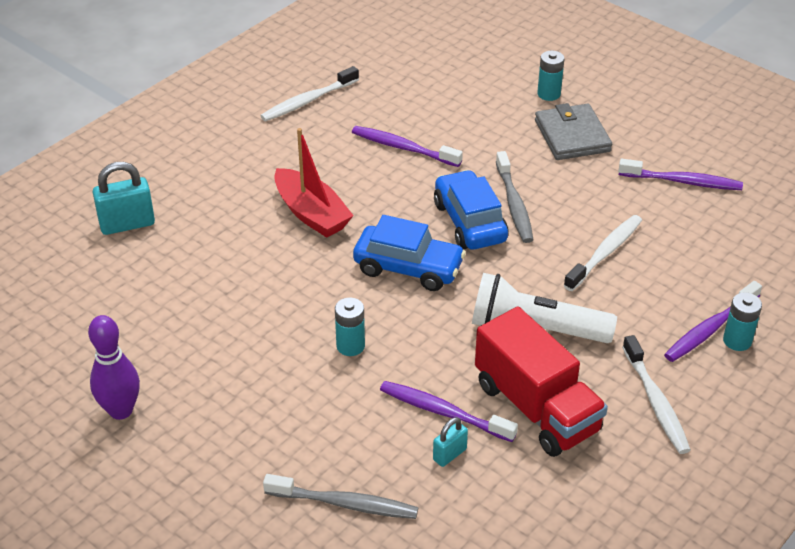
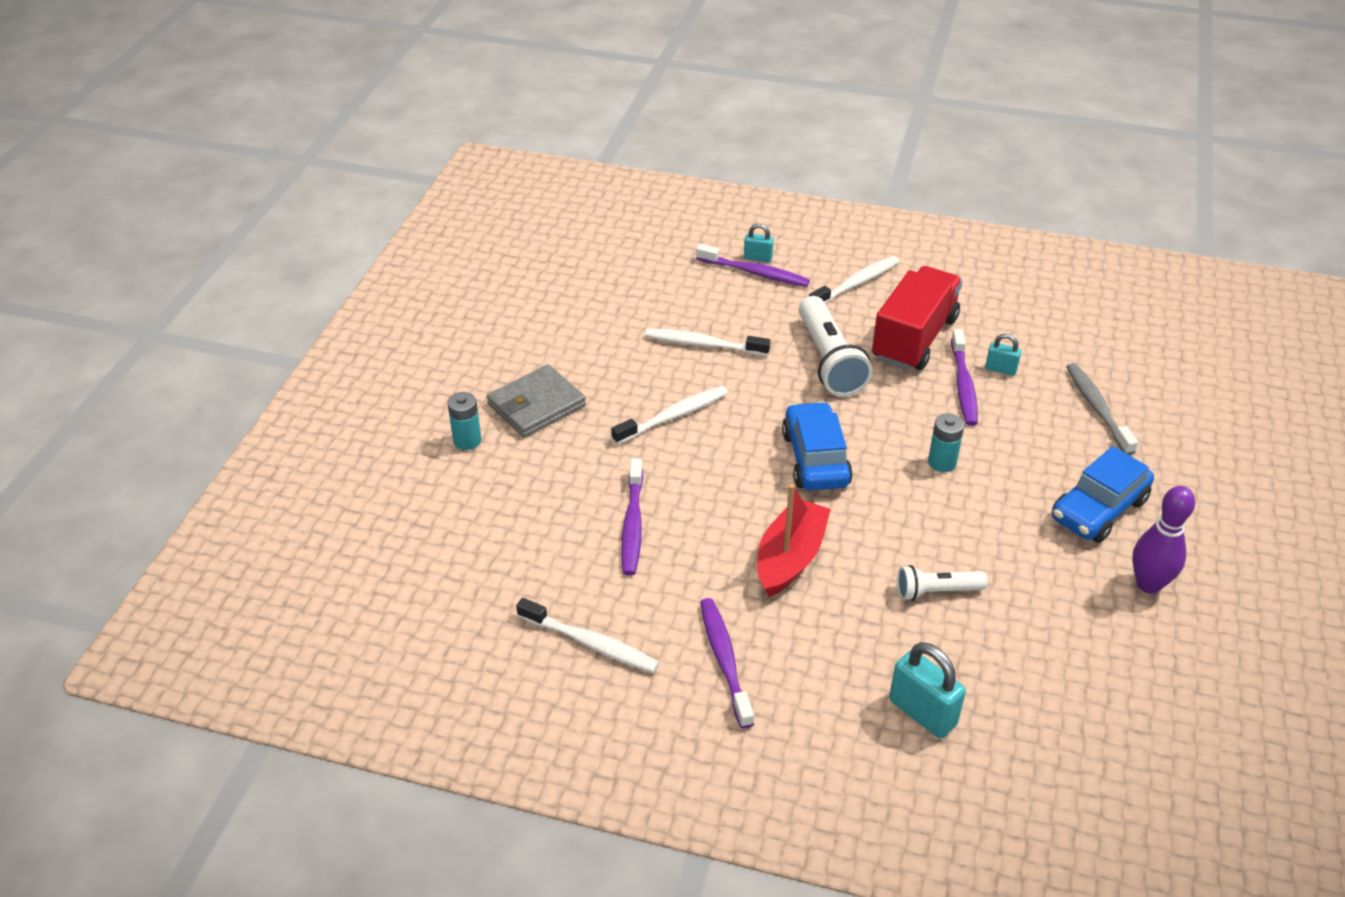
camera: 115 degrees left, 0 degrees up
blue car [434,170,508,250] -> blue car moved to [1052,446,1154,543]
grey toothbrush [496,151,533,243] -> white toothbrush [611,386,728,445]
purple toothbrush [618,159,743,190] -> purple toothbrush moved to [700,598,754,729]
turquoise battery [723,292,762,351] -> turquoise padlock [744,224,774,263]
none -> white flashlight [897,565,988,601]

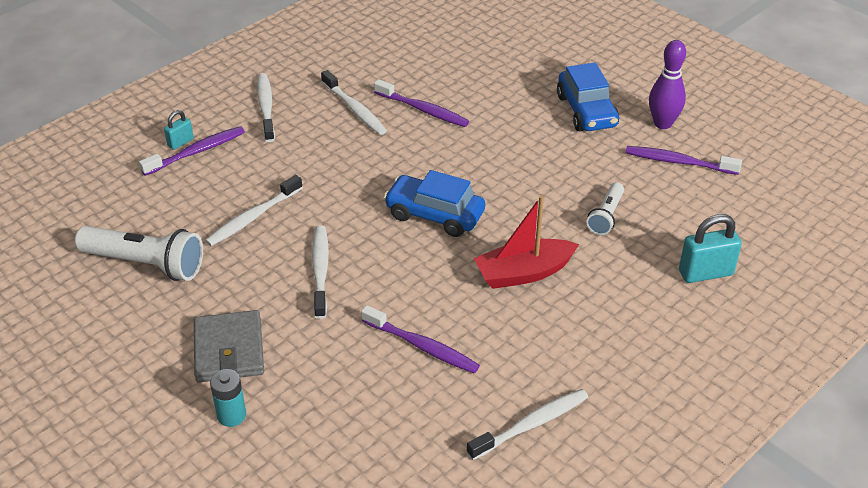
camera: 60 degrees left, 0 degrees up
purple toothbrush [700,598,754,729] -> purple toothbrush moved to [625,146,742,175]
red boat [757,484,831,597] -> red boat turned 75 degrees counterclockwise [474,195,579,289]
white flashlight [799,296,873,396] -> white flashlight moved to [75,226,203,281]
red truck [872,266,963,370] -> white toothbrush [321,70,387,135]
turquoise battery [928,413,964,472] -> none
turquoise padlock [985,334,1021,376] -> none
grey toothbrush [1066,363,1138,455] -> none

